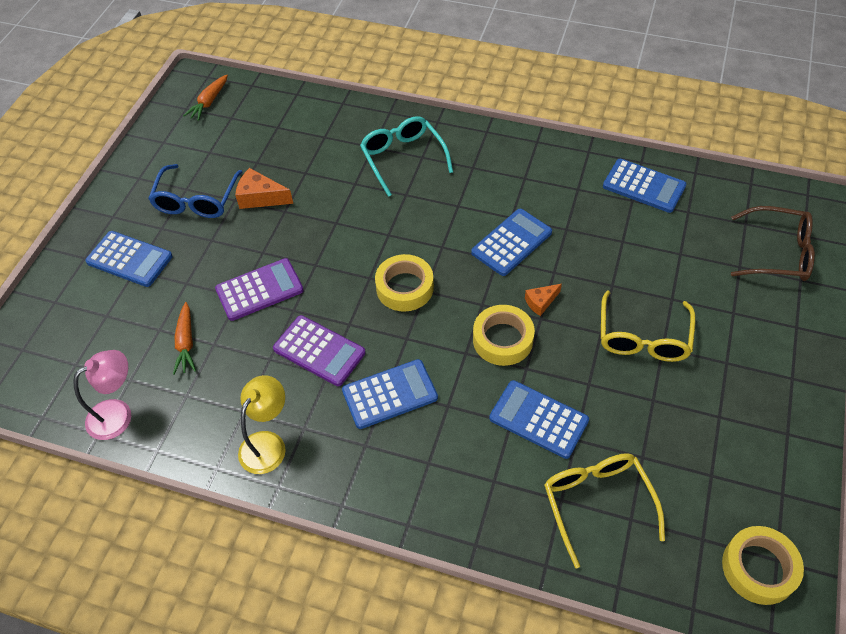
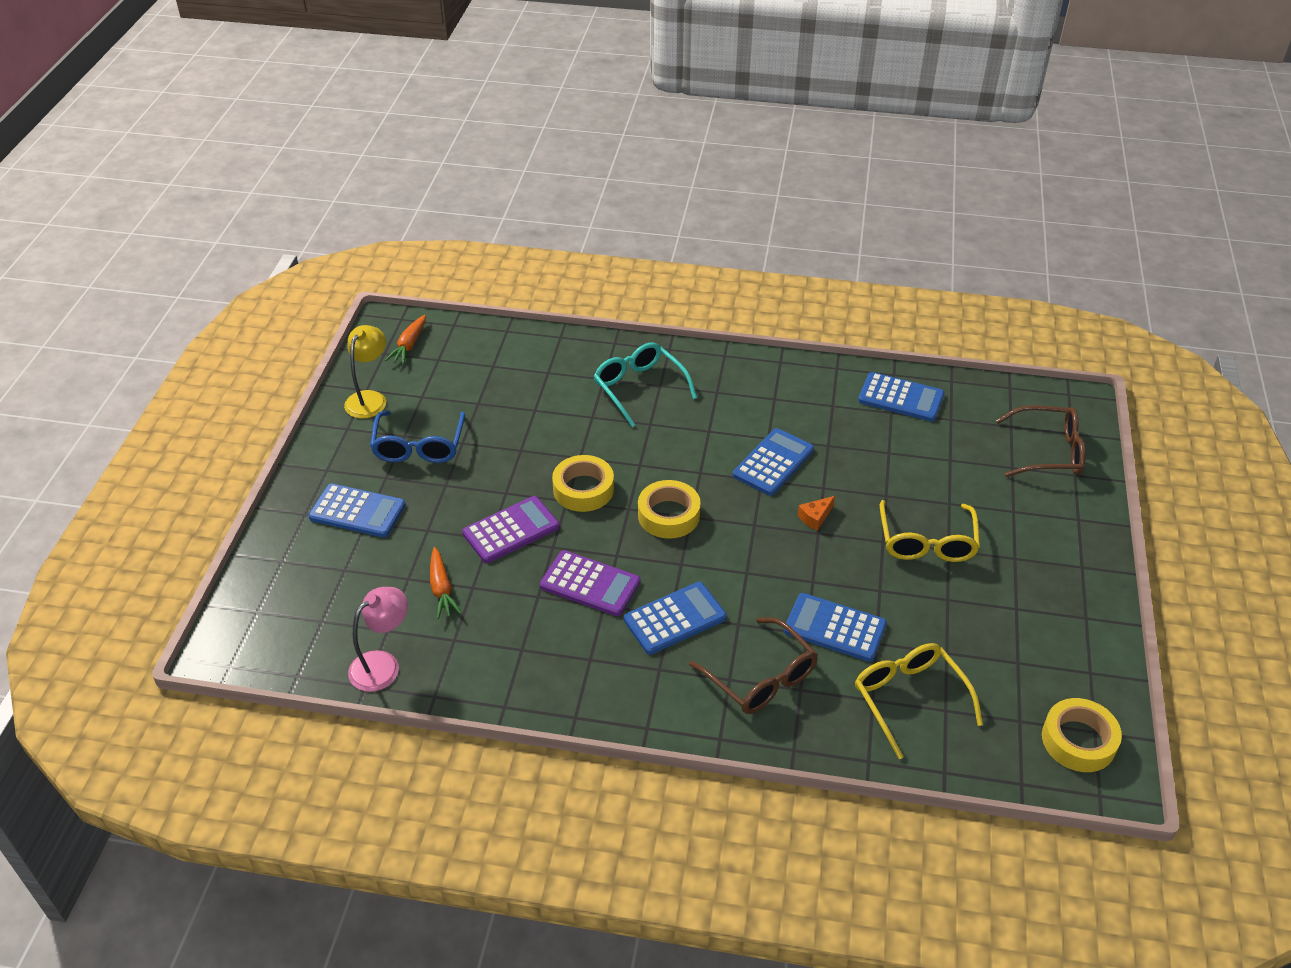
camera: 10 degrees left, 10 degrees down
orange cheese [235,168,293,209] -> none
yellow lamp [238,375,286,474] -> yellow lamp moved to [344,325,386,419]
yellow tape [473,305,535,366] -> yellow tape moved to [552,455,614,512]
none -> brown glasses [689,617,818,714]

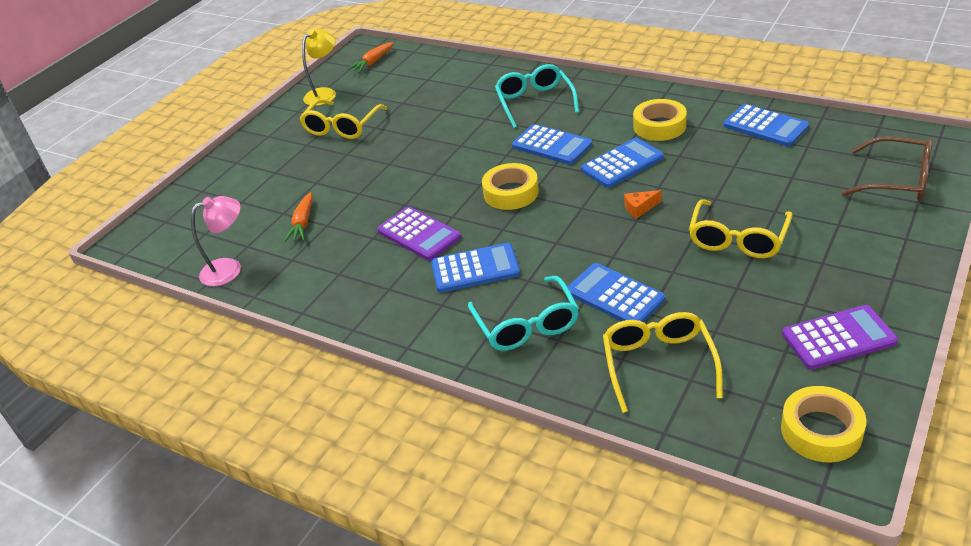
camera: 25 degrees right, 5 degrees down
blue calculator [308,483,406,537] -> blue calculator moved to [512,124,592,165]
blue glasses [370,411,465,463] -> yellow glasses [300,99,388,139]
purple calculator [462,496,560,563] -> purple calculator moved to [782,305,898,370]
yellow tape [552,455,614,512] -> yellow tape moved to [633,99,687,141]
brown glasses [689,617,818,714] -> turquoise glasses [468,276,579,351]

